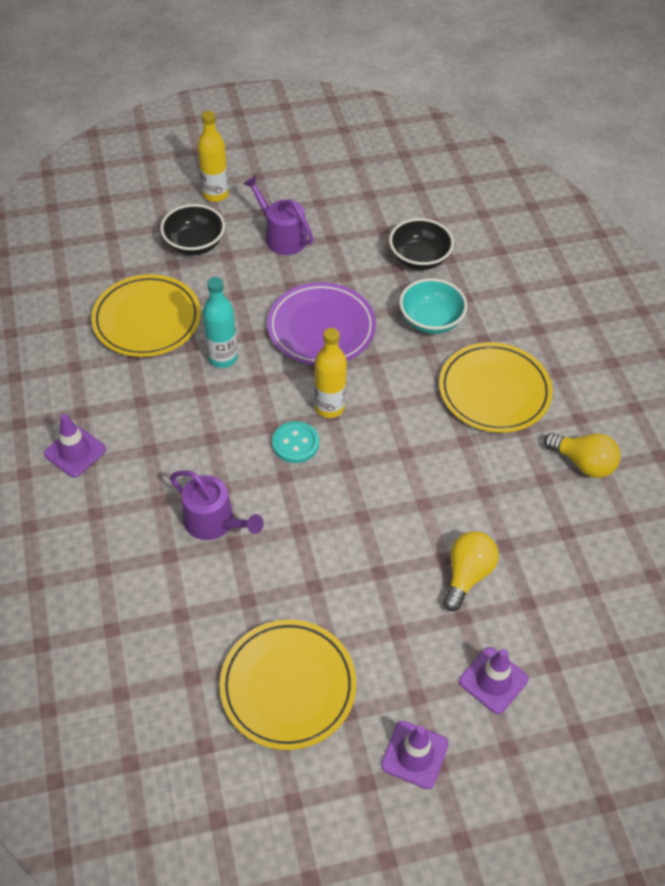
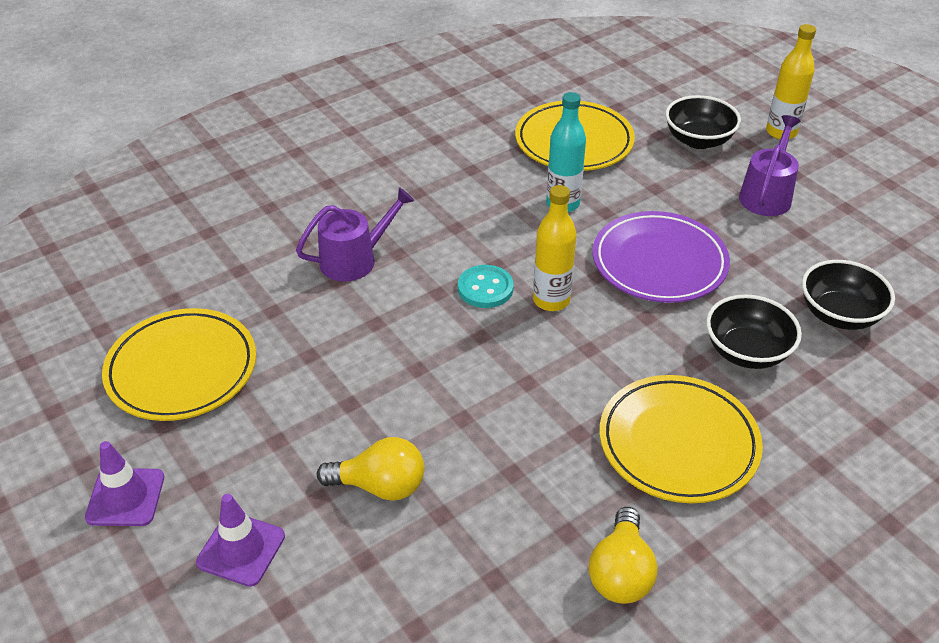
camera: 70 degrees right, 10 degrees down
purple traffic cone [44,414,106,477] -> none
purple watering can [170,470,264,540] -> purple watering can turned 135 degrees counterclockwise [296,187,414,282]
turquoise bowl [399,278,467,334] -> black bowl [706,294,802,369]

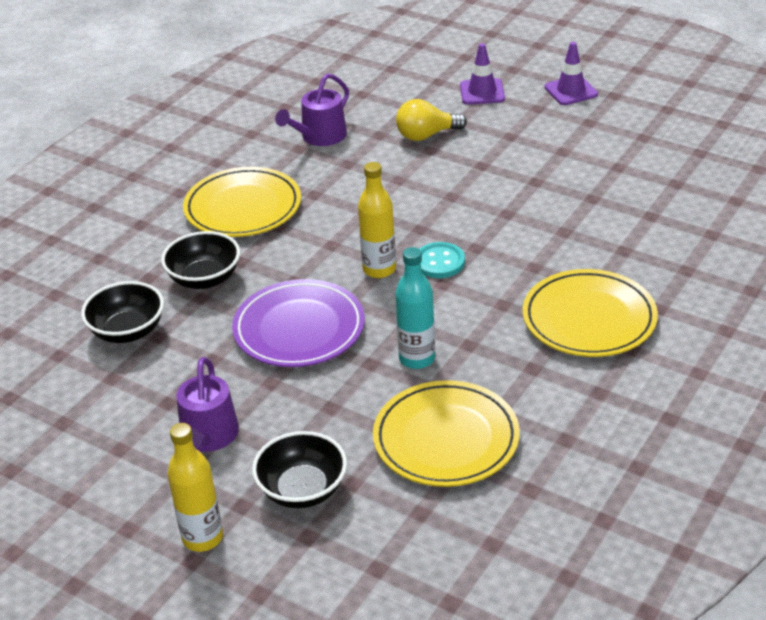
camera: 160 degrees right, 5 degrees down
yellow plate [102,308,256,421] -> yellow plate moved to [522,269,658,357]
purple watering can [296,187,414,282] -> purple watering can moved to [275,73,349,146]
yellow light bulb [589,507,658,604] -> none

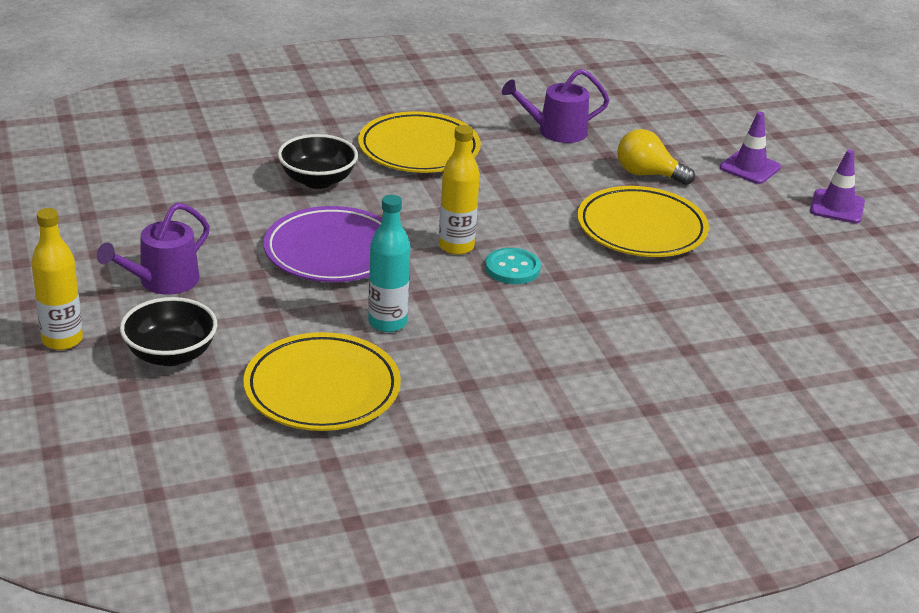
camera: 35 degrees right, 5 degrees down
black bowl [81,281,164,343] -> none
yellow plate [522,269,658,357] -> yellow plate moved to [577,186,709,257]

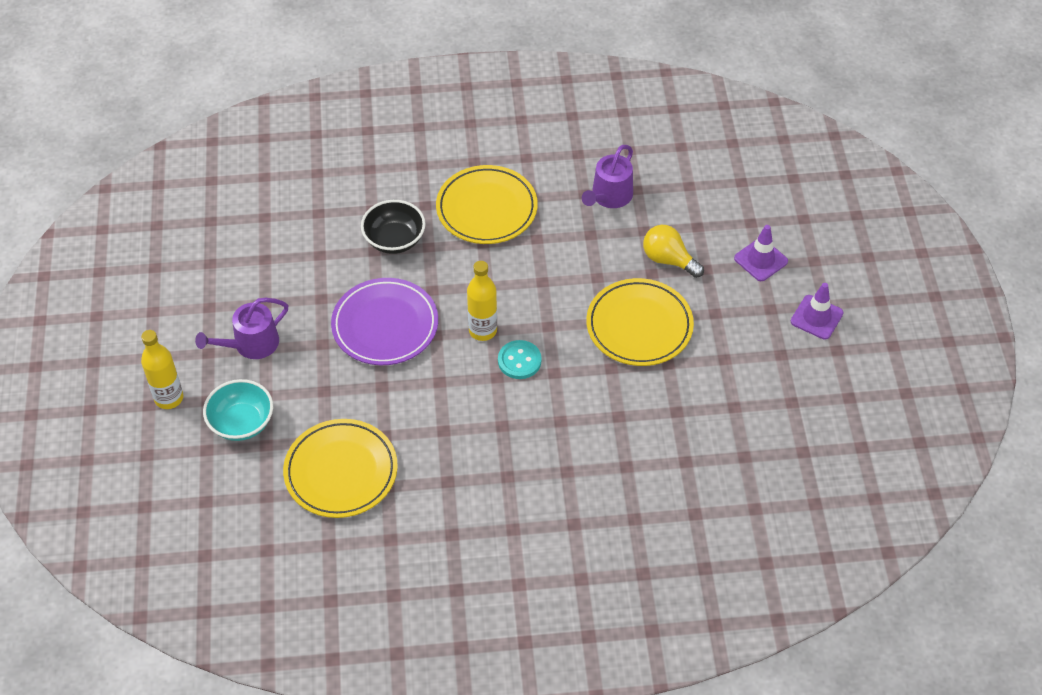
camera: 15 degrees right, 20 degrees up
black bowl [120,297,217,366] -> turquoise bowl [203,379,273,441]
turquoise bottle [368,195,410,332] -> none
purple watering can [502,69,609,143] -> purple watering can turned 60 degrees counterclockwise [582,145,633,208]

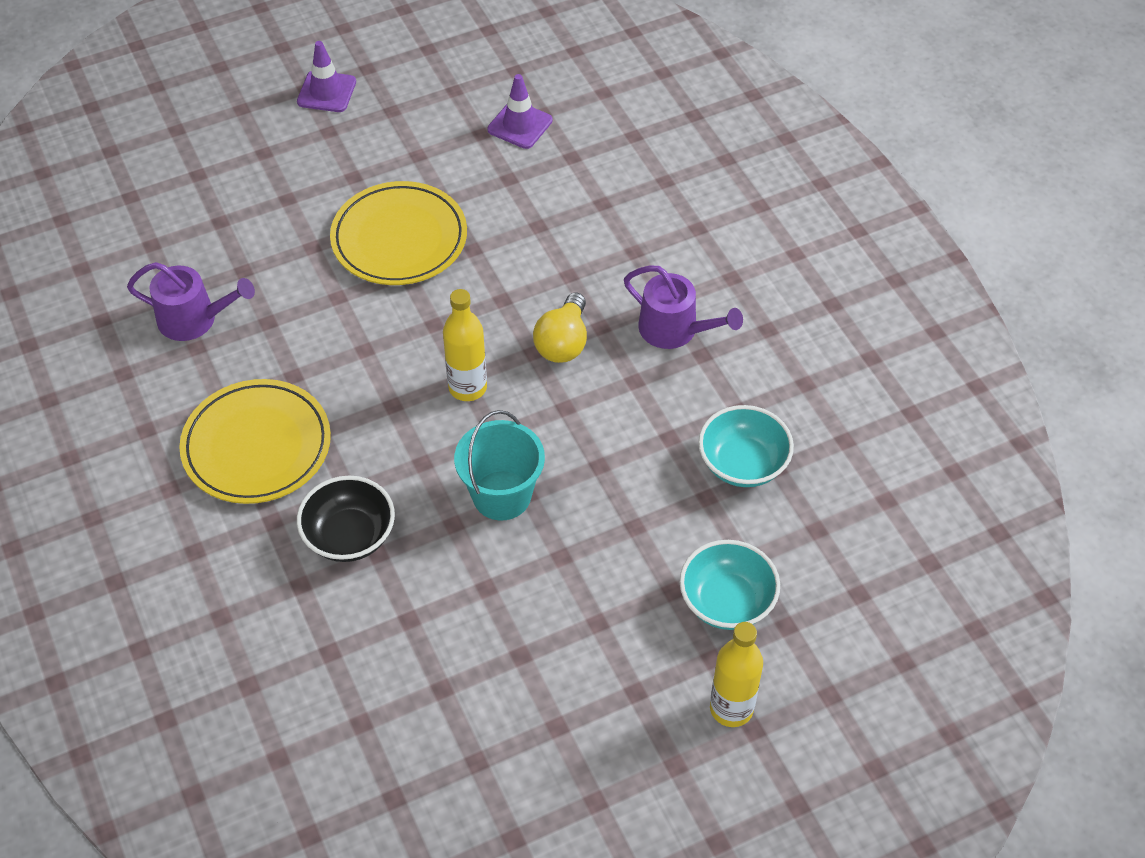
camera: 110 degrees left, 0 degrees up
purple watering can [195,298,289,359] -> purple watering can moved to [624,265,743,349]
yellow plate [283,419,398,518] -> turquoise bowl [698,405,794,487]
purple plate [331,278,438,365] -> turquoise bucket [454,410,545,521]
turquoise button [498,340,542,379] -> none
yellow light bulb [643,225,704,278] -> yellow light bulb moved to [533,292,587,363]
purple traffic cone [734,225,788,281] -> purple traffic cone moved to [487,74,553,149]

